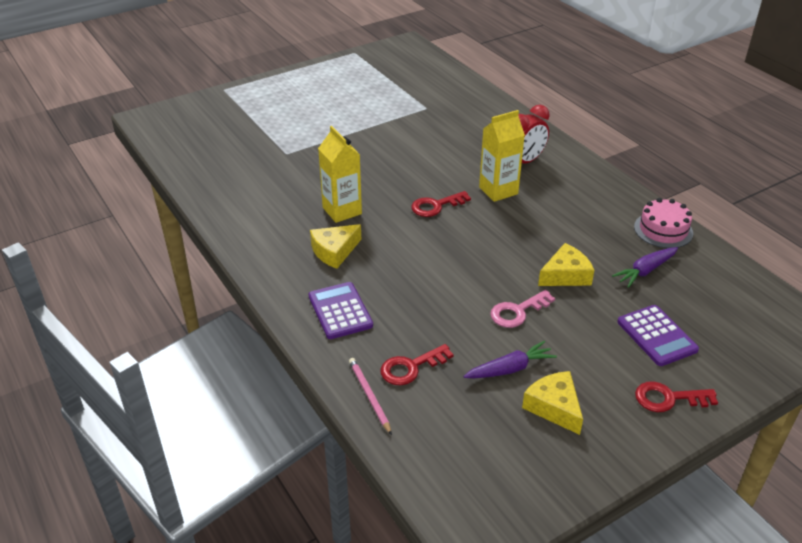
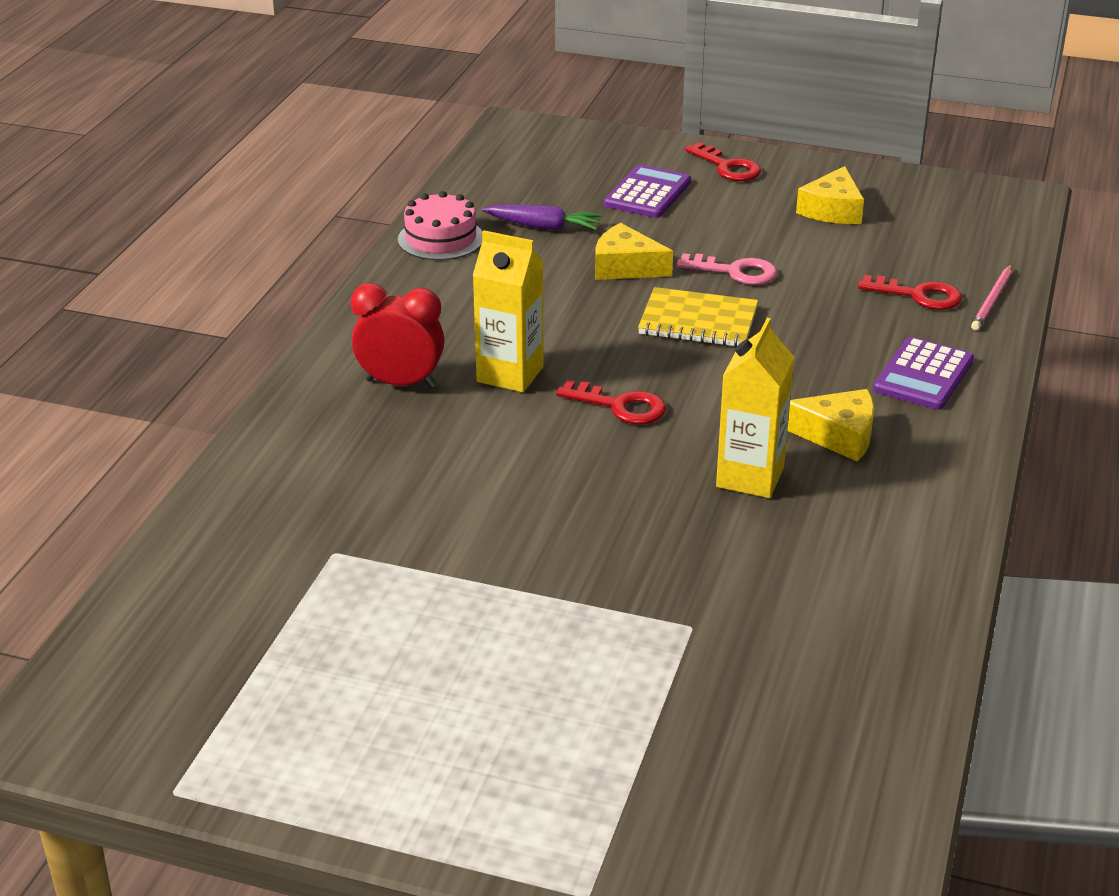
camera: 130 degrees left, 5 degrees down
purple carrot [463,341,557,378] -> none
none -> yellow notebook [638,287,758,347]

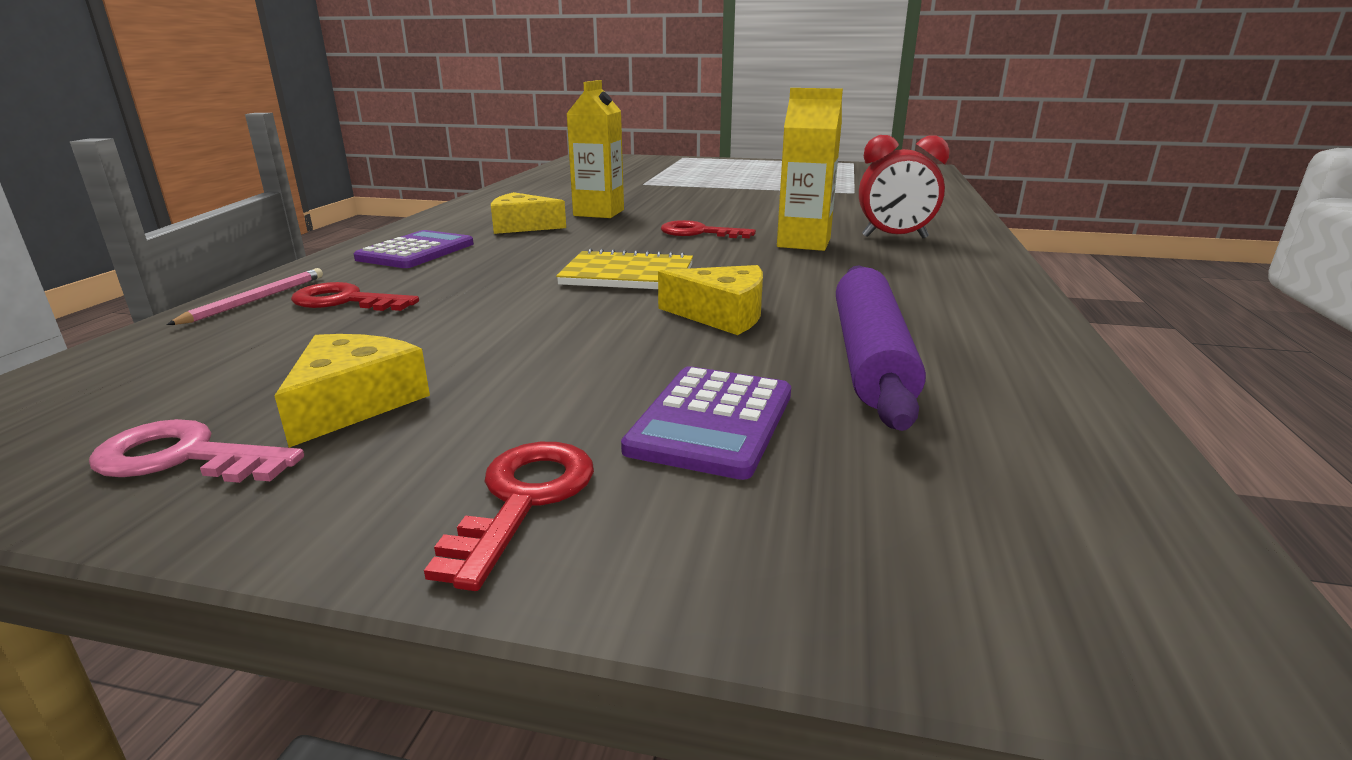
camera: 175 degrees right, 10 degrees down
pink cake [398,191,482,260] -> none
purple carrot [482,205,603,231] -> purple rolling pin [836,265,926,431]
pink key [676,253,777,285] -> pink key moved to [89,419,304,483]
red key [685,142,761,181] -> red key turned 60 degrees clockwise [424,442,594,591]

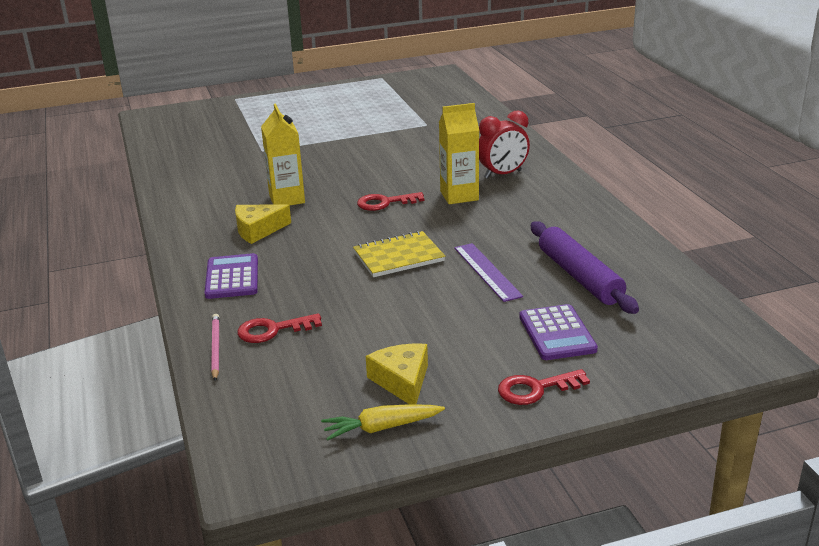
camera: 30 degrees left, 5 degrees up
pink key [89,419,304,483] -> yellow carrot [321,404,445,441]
red key [424,442,594,591] -> red key turned 90 degrees counterclockwise [498,369,590,405]
yellow cheese [658,265,763,335] -> purple ruler [454,243,523,302]

